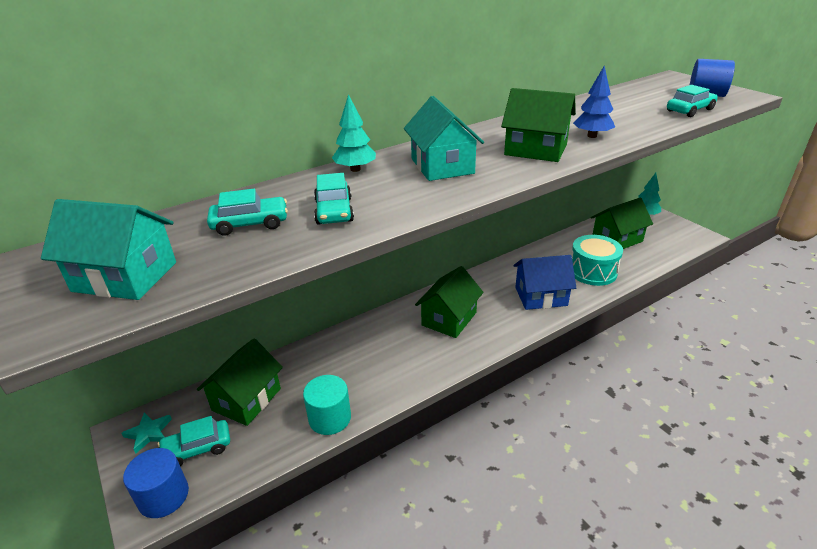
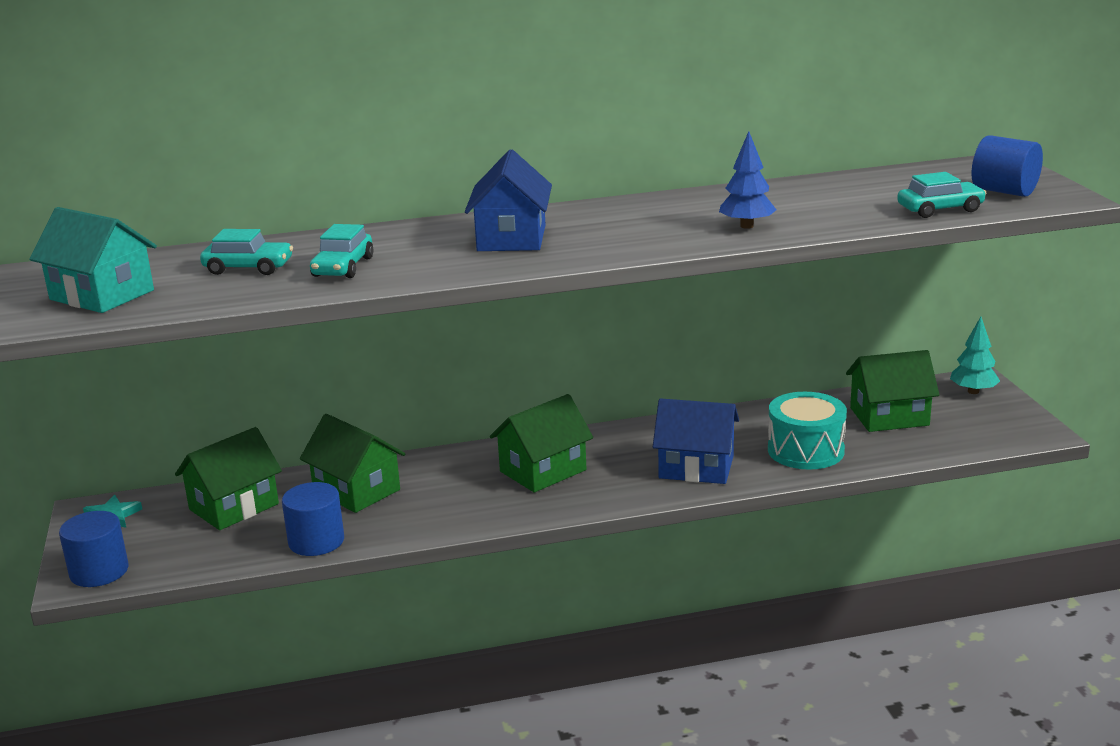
camera: 20 degrees right, 10 degrees down
turquoise car [158,416,230,466] -> none
turquoise cylinder [303,375,351,435] -> blue cylinder [282,482,344,556]
turquoise tree [332,94,376,172] -> none
turquoise house [404,96,484,181] -> blue house [465,150,552,251]
green house [501,88,576,162] -> green house moved to [300,414,405,513]

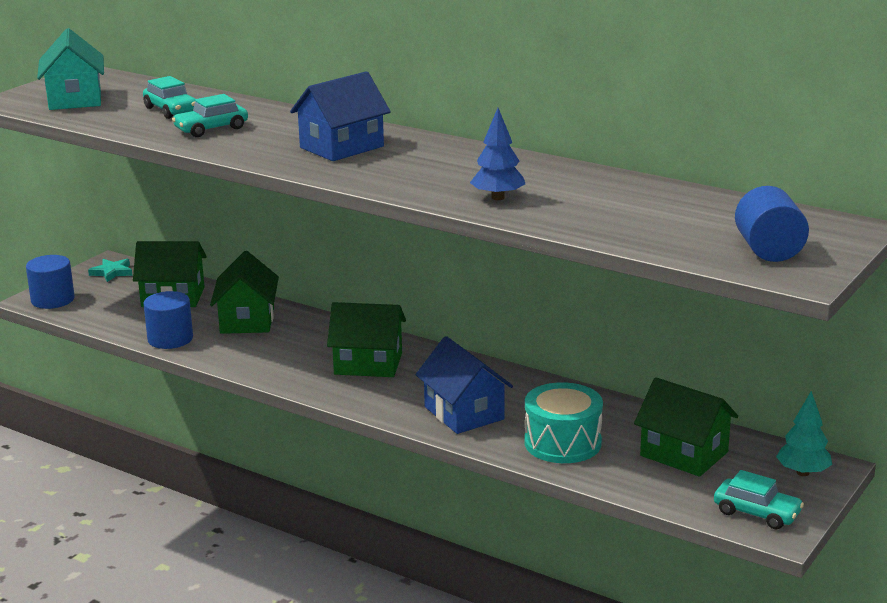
camera: 45 degrees right, 0 degrees up
turquoise car [897,172,986,218] -> turquoise car moved to [714,470,804,530]

